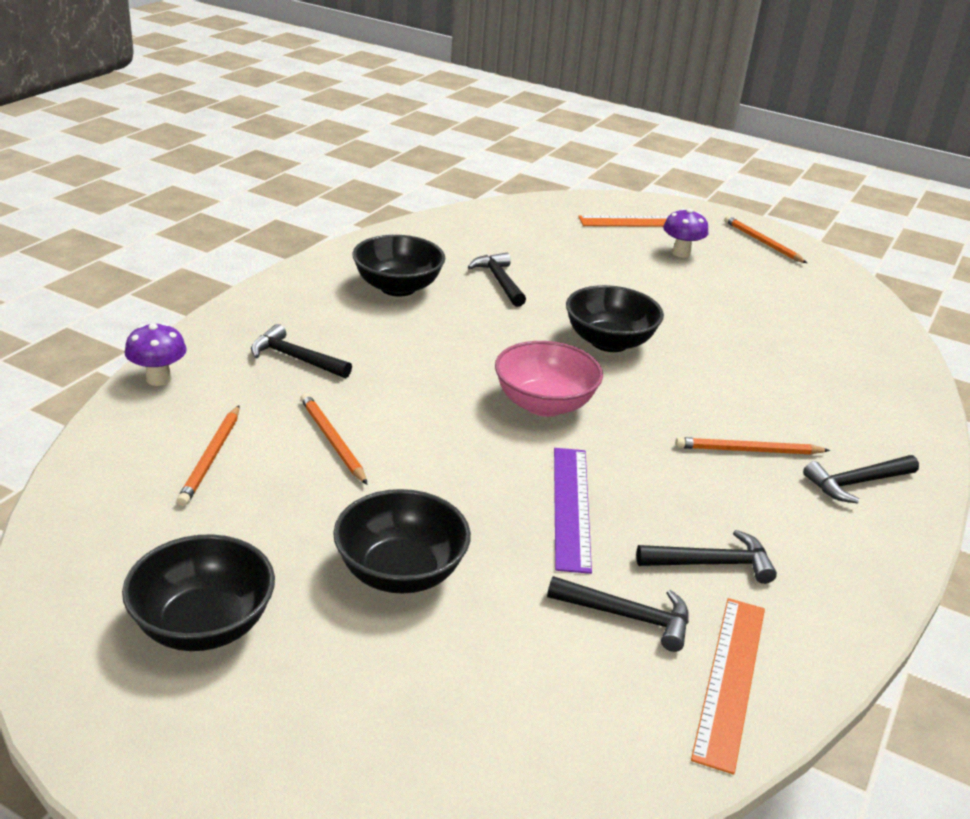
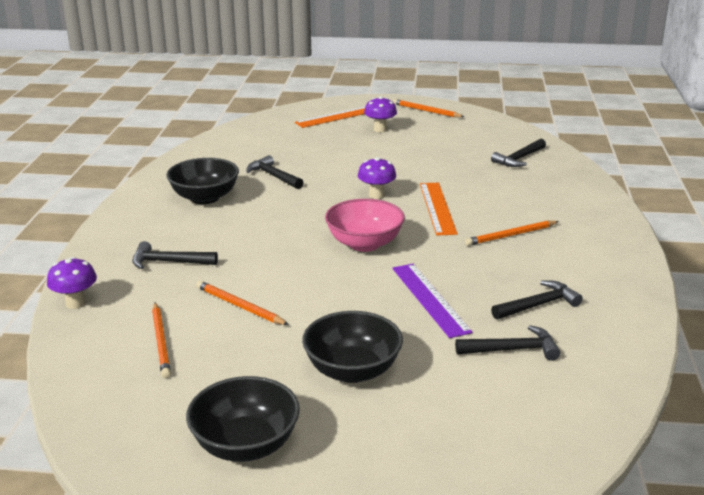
camera: 20 degrees left, 5 degrees down
black bowl [566,285,664,352] -> purple mushroom [358,157,396,199]
orange ruler [691,598,765,775] -> orange ruler moved to [420,183,458,235]
black hammer [803,455,919,503] -> black hammer moved to [491,139,546,167]

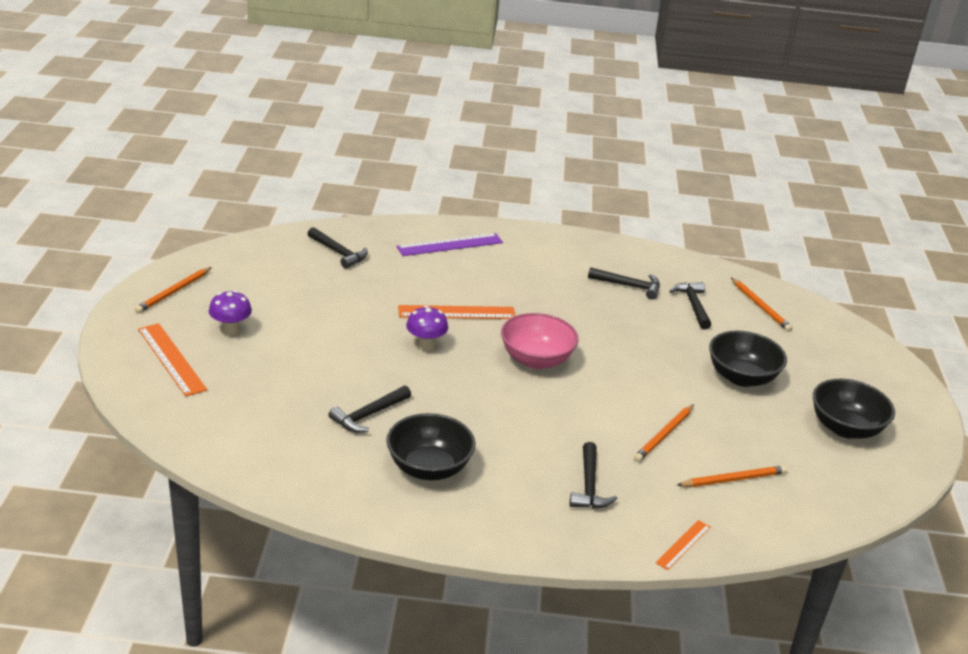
camera: 95 degrees left, 5 degrees up
purple mushroom [47,257,97,309] -> orange ruler [655,520,711,570]
purple ruler [392,264,473,338] -> purple ruler moved to [396,233,503,256]
orange pencil [465,221,559,246] -> orange pencil moved to [731,278,792,332]
black hammer [491,280,583,320] -> black hammer turned 135 degrees clockwise [588,267,660,299]

